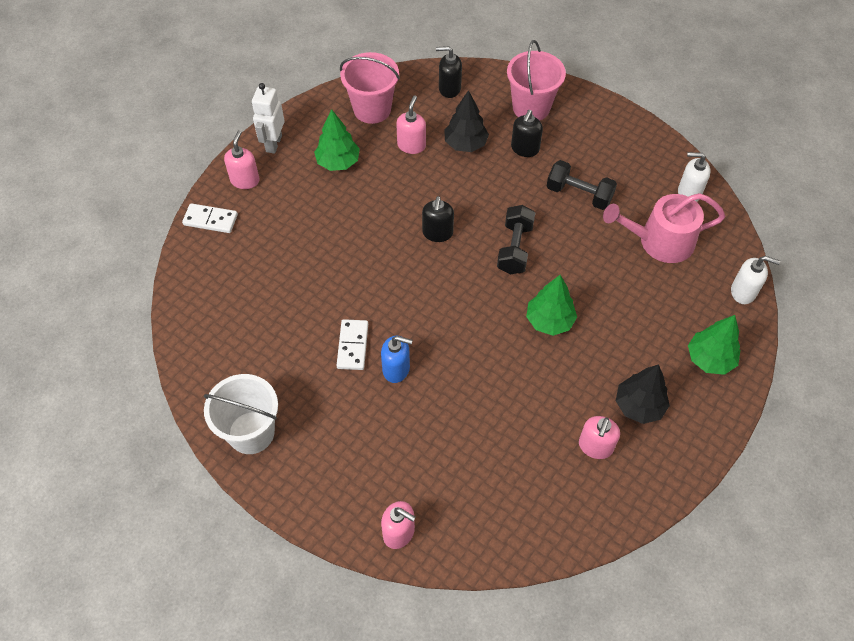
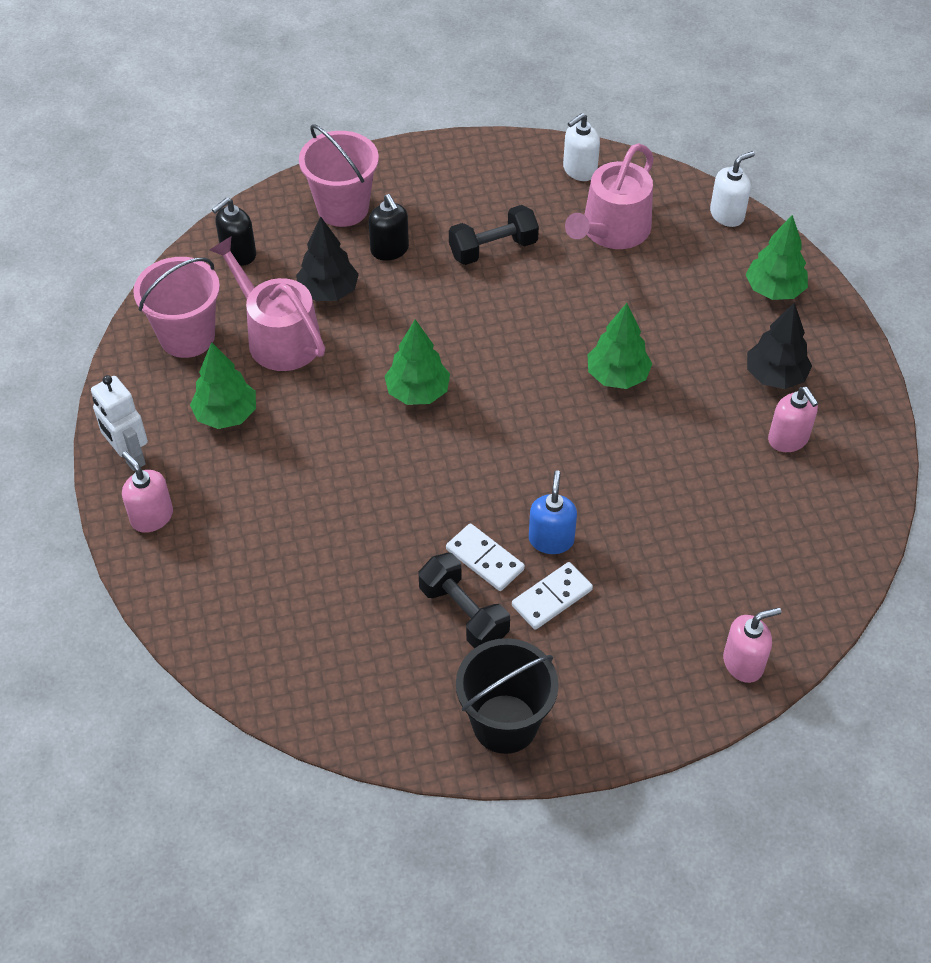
camera: 50 degrees left, 5 degrees down
white domino [182,203,238,233] -> white domino moved to [512,562,593,630]
white bucket [204,374,278,454] -> black bucket [456,638,559,754]
blue soap dispenser [381,336,413,383] -> blue soap dispenser turned 45 degrees counterclockwise [529,470,577,554]
pink soap dispenser [396,96,426,154] -> pink watering can [210,237,325,371]
black soap dispenser [422,196,454,242] -> green tree [384,319,450,405]
black dumbbell [497,205,535,274] -> black dumbbell moved to [418,553,510,648]

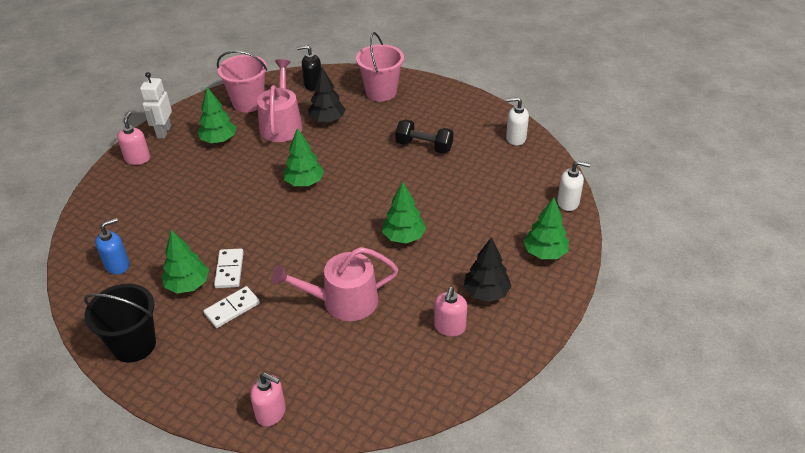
camera: 45 degrees right, 10 degrees down
black soap dispenser [368,194,409,260] -> none
black dumbbell [418,553,510,648] -> green tree [162,230,209,293]
white domino [512,562,593,630] -> white domino turned 45 degrees counterclockwise [203,286,260,328]
blue soap dispenser [529,470,577,554] -> blue soap dispenser moved to [95,218,129,274]
pink watering can [565,143,654,249] -> pink watering can moved to [272,247,399,321]

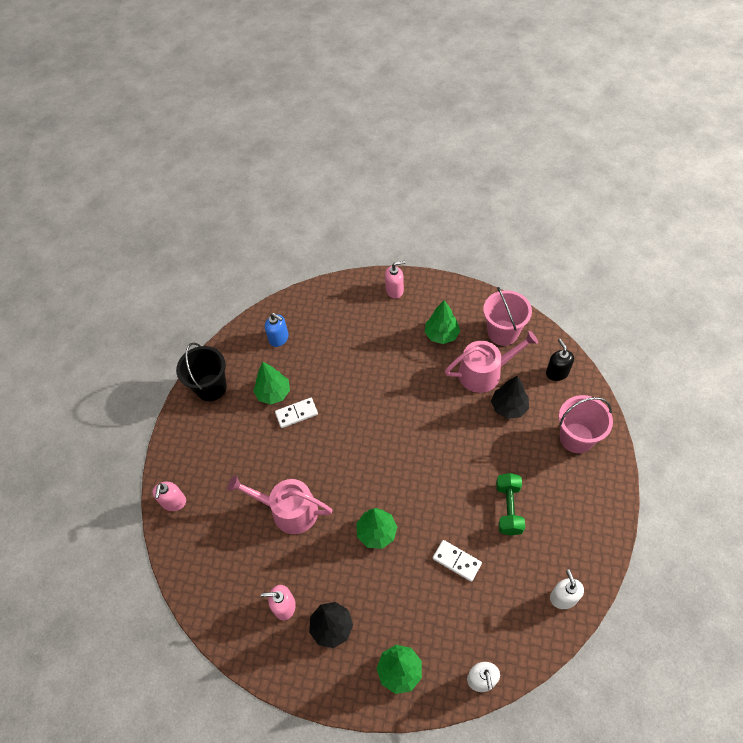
camera: 75 degrees right, 15 degrees up
white robot [140,72,172,139] -> none
white domino [203,286,260,328] -> white domino moved to [433,540,482,582]
pink watering can [272,247,399,321] -> pink watering can turned 45 degrees counterclockwise [227,475,333,534]
green tree [283,128,324,186] -> none
black dumbbell [395,119,453,154] -> green dumbbell [496,473,525,536]

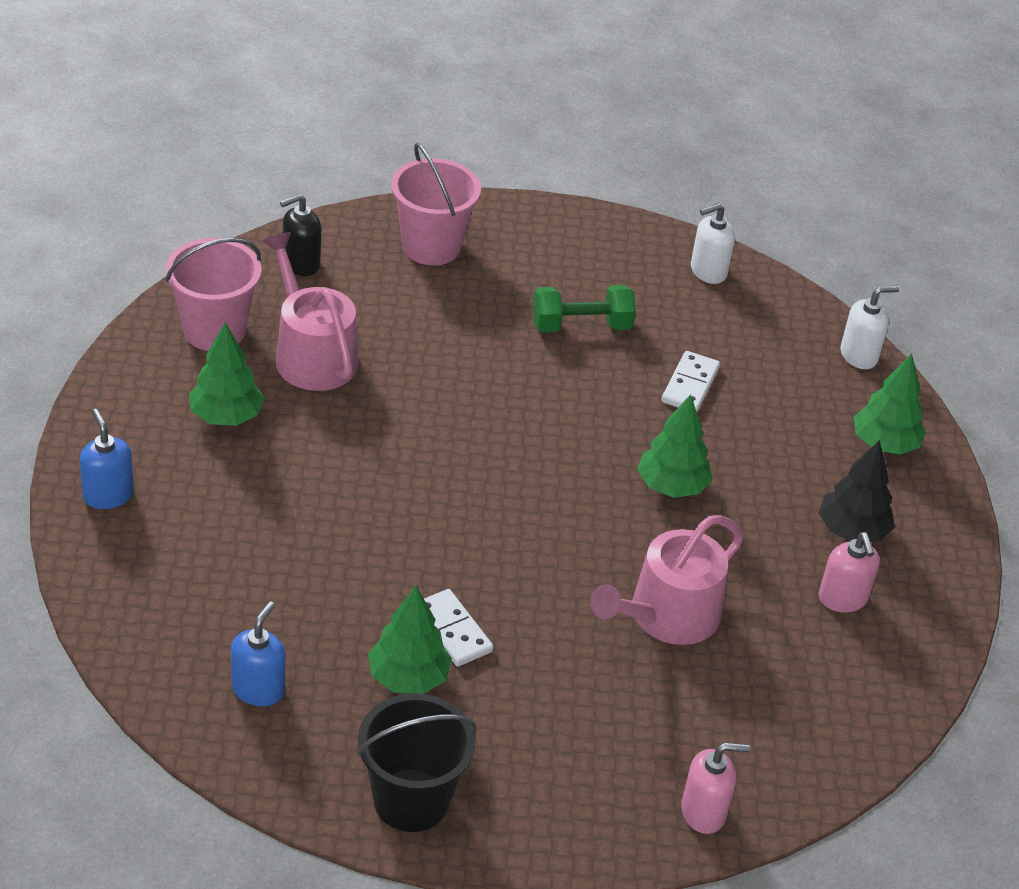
camera: 110 degrees left, 15 degrees down
pink watering can [227,475,333,534] -> pink watering can turned 45 degrees clockwise [590,515,744,645]
pink soap dispenser [385,261,406,299] -> blue soap dispenser [79,409,134,509]
black tree [491,376,529,419] -> none

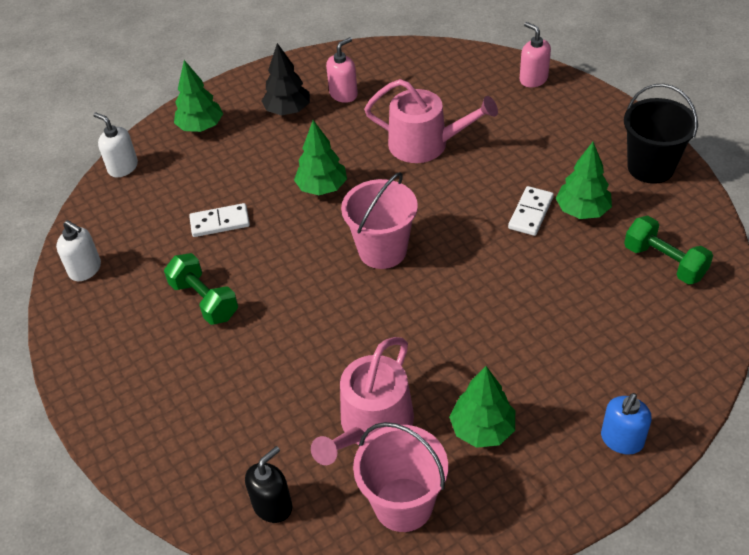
camera: 115 degrees left, 5 degrees up
blue soap dispenser [231,601,286,706] -> green dumbbell [624,216,713,285]
black soap dispenser [280,194,321,276] -> black soap dispenser turned 75 degrees counterclockwise [245,446,292,523]
pink bucket [391,143,481,266] -> pink bucket moved to [341,172,418,269]

